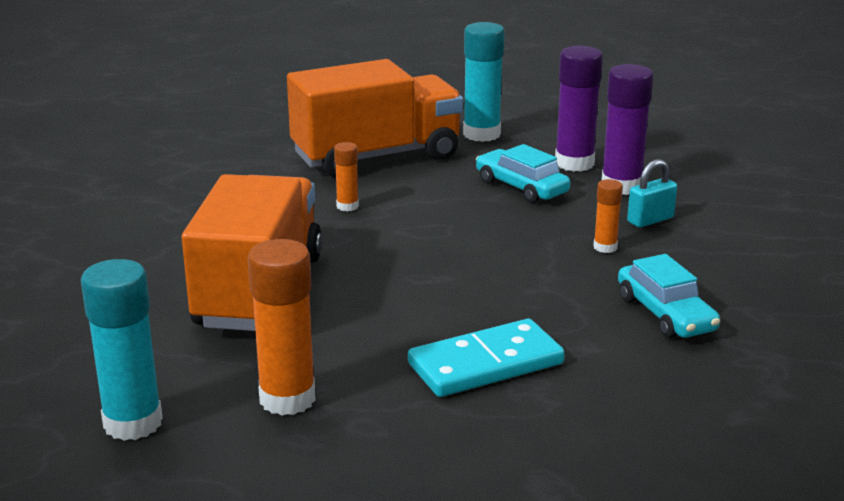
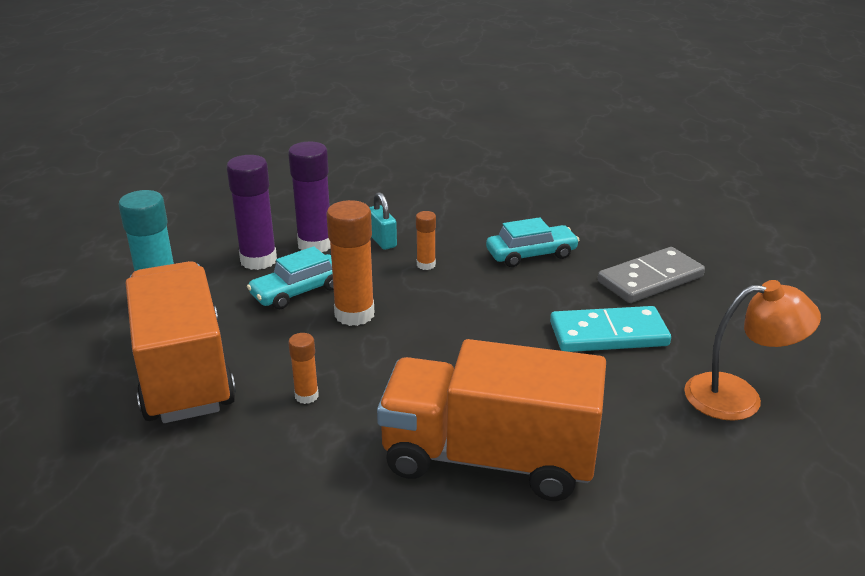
camera: 85 degrees left, 5 degrees up
turquoise glue stick [81,259,163,441] -> none
orange glue stick [248,239,316,416] -> orange glue stick moved to [326,200,374,326]
turquoise domino [408,319,565,397] -> turquoise domino turned 75 degrees counterclockwise [550,306,671,352]
none -> grey domino [598,247,705,303]
none -> orange lamp [684,280,821,421]

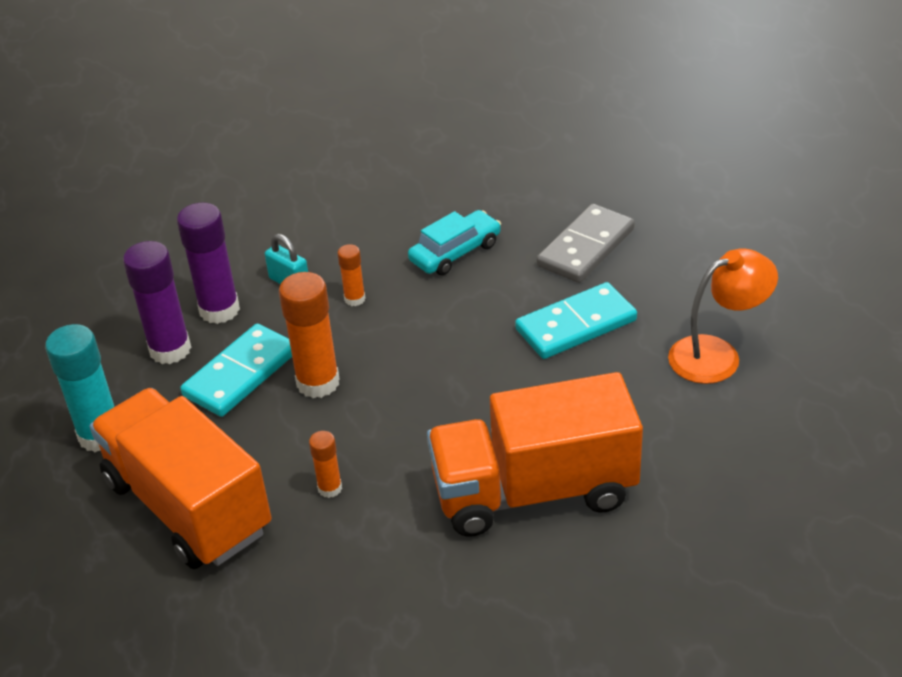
camera: 20 degrees left, 10 degrees up
turquoise car [247,246,334,309] -> turquoise domino [180,324,292,417]

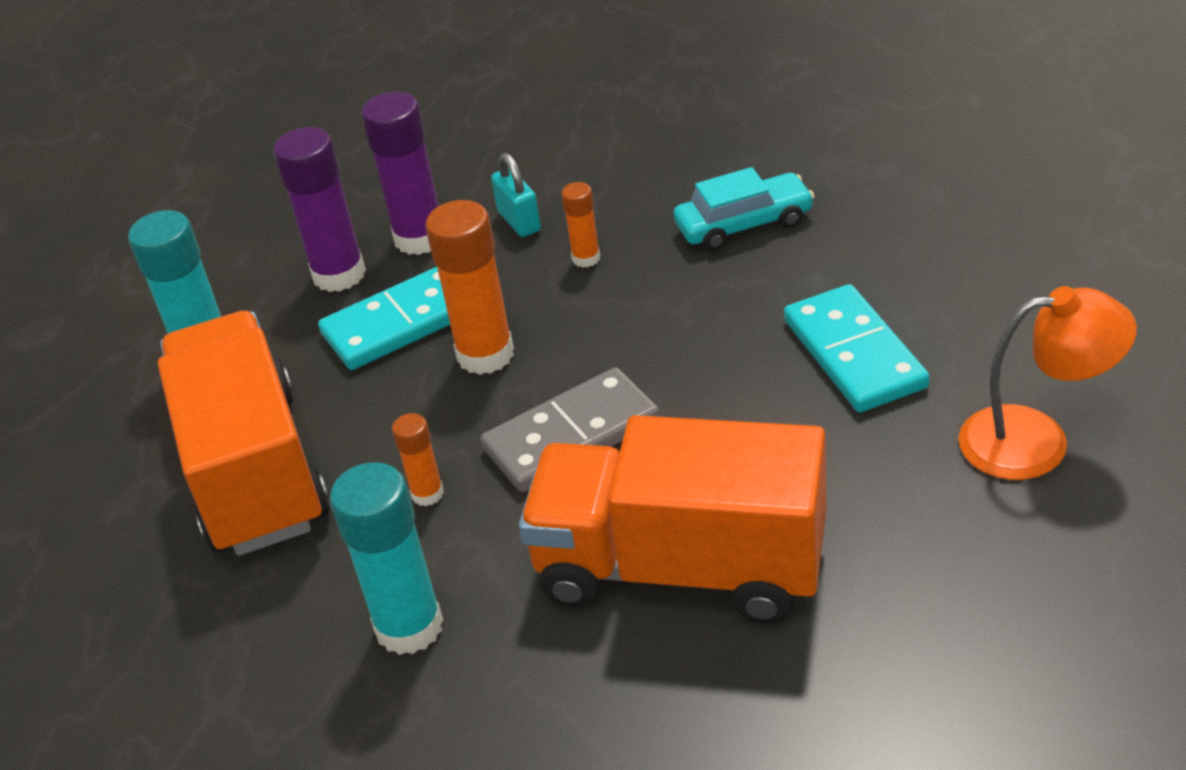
camera: 25 degrees right, 0 degrees up
turquoise domino [515,282,637,359] -> turquoise domino turned 75 degrees clockwise [784,284,930,412]
grey domino [537,204,635,283] -> grey domino moved to [480,367,660,492]
none -> turquoise glue stick [330,462,443,655]

